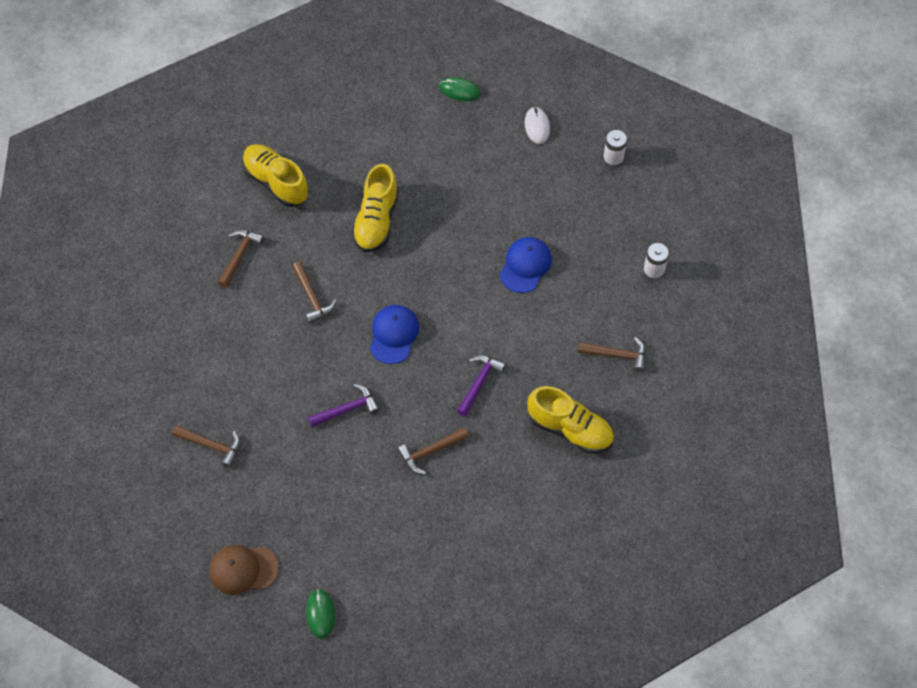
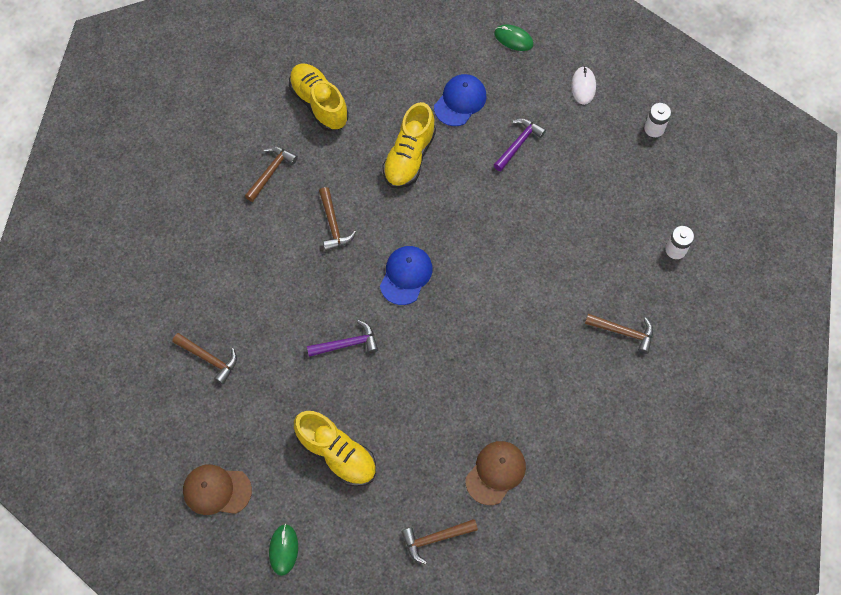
camera: 10 degrees right, 5 degrees up
brown hammer [397,428,469,474] -> brown hammer moved to [402,519,478,565]
purple hammer [457,355,506,416] -> purple hammer moved to [494,119,546,171]
blue cap [500,237,552,293] -> blue cap moved to [434,74,487,126]
yellow shoe [527,386,614,454] -> yellow shoe moved to [294,411,376,487]
none -> brown cap [466,441,526,505]

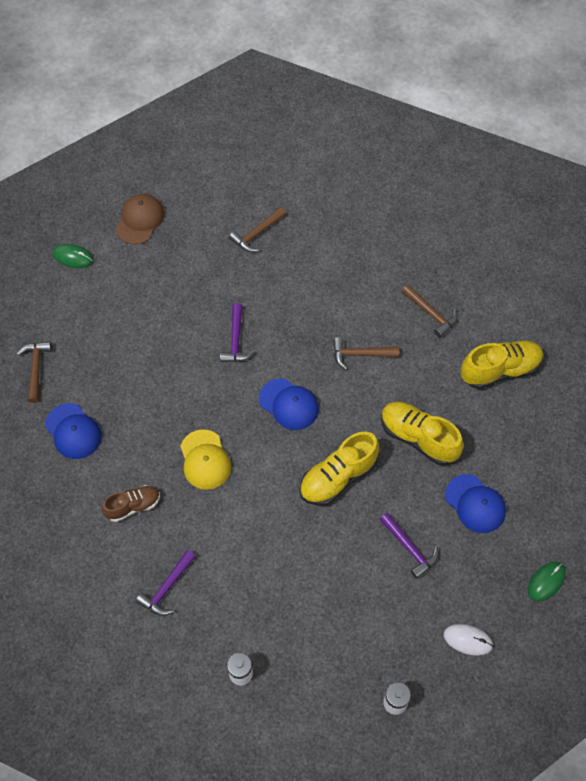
camera: 105 degrees right, 5 degrees down
yellow shoe [294,411,376,487] -> yellow shoe moved to [300,432,379,506]
brown cap [466,441,526,505] -> blue cap [45,403,102,459]
brown hammer [585,314,653,354] -> purple hammer [135,550,196,616]
none -> brown shoe [102,485,160,522]
none -> yellow cap [180,429,232,490]

